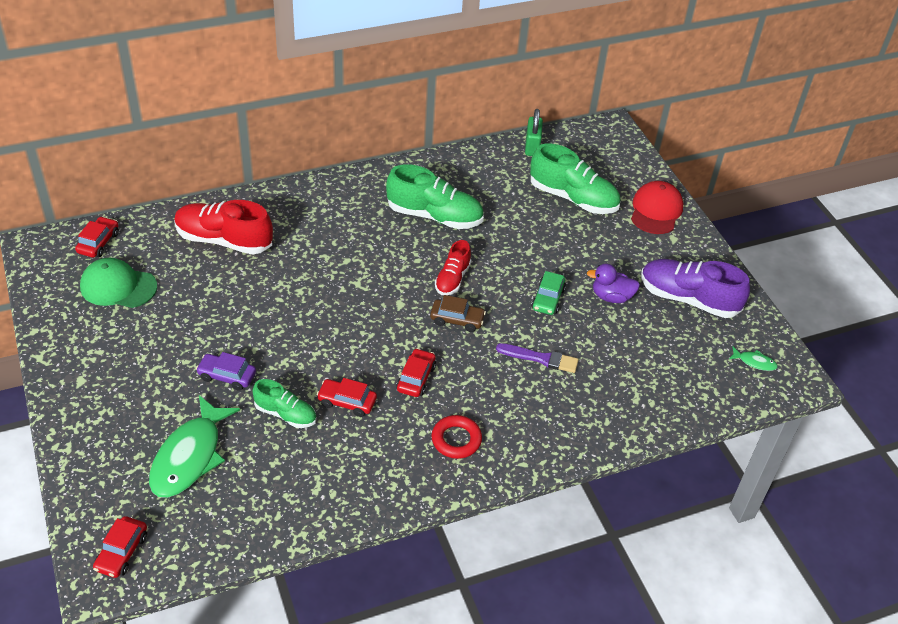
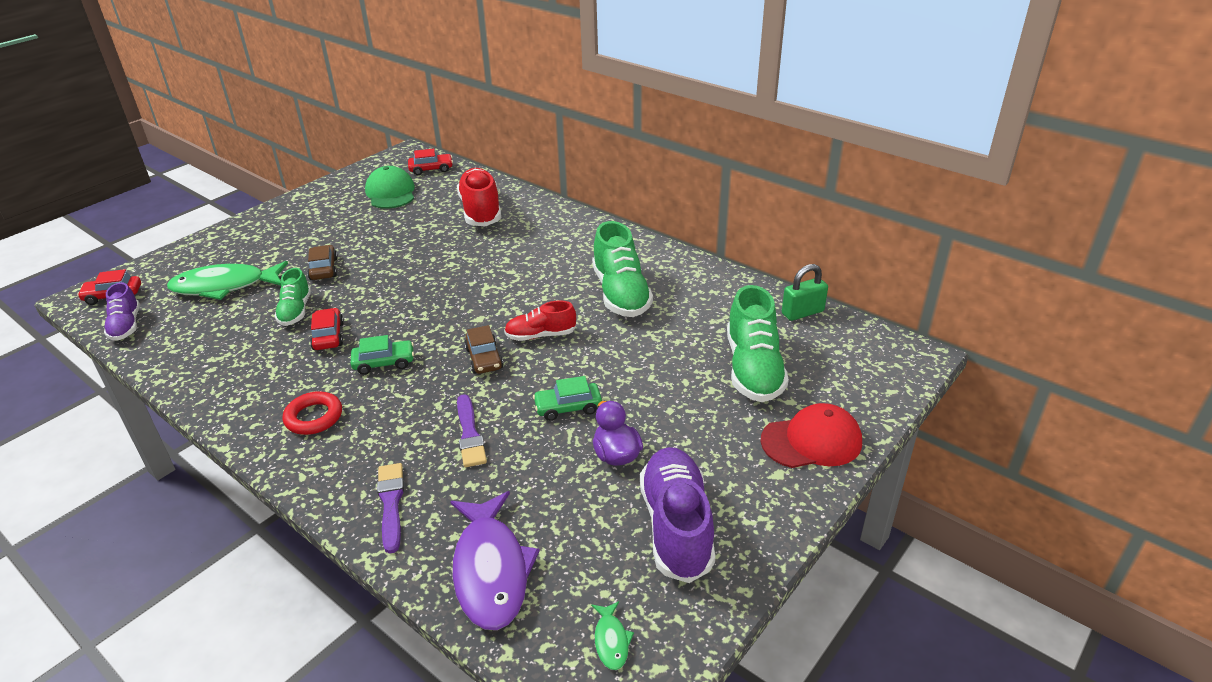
camera: 65 degrees right, 10 degrees down
purple car [196,352,256,391] -> brown car [307,245,338,280]
red car [396,348,436,397] -> green car [351,335,414,375]
none -> purple shoe [104,282,140,341]
none -> purple brush [377,463,404,554]
none -> purple fish [450,491,540,630]

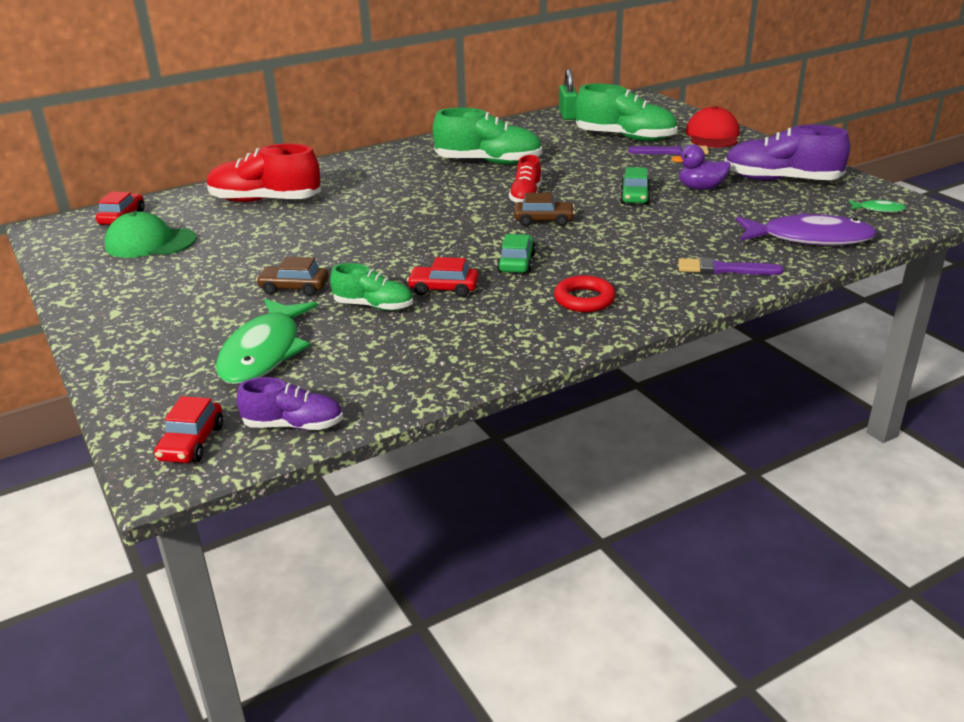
camera: 70 degrees left, 5 degrees down
purple brush [457,394,487,467] -> purple brush moved to [628,144,709,155]

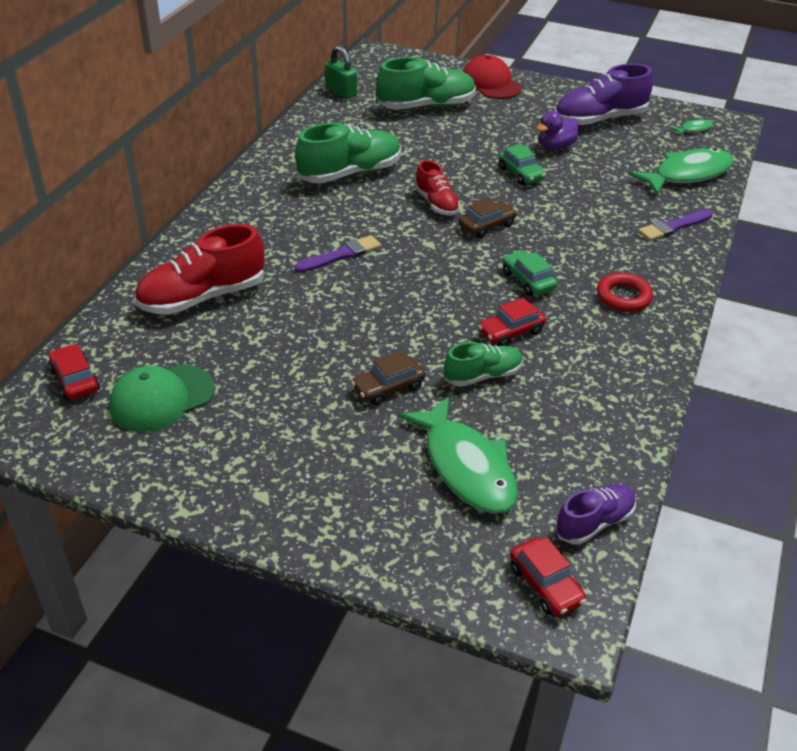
camera: 40 degrees left, 10 degrees up
purple brush [628,144,709,155] -> purple brush moved to [294,235,381,273]
purple fish [736,213,877,246] -> green fish [629,148,733,195]

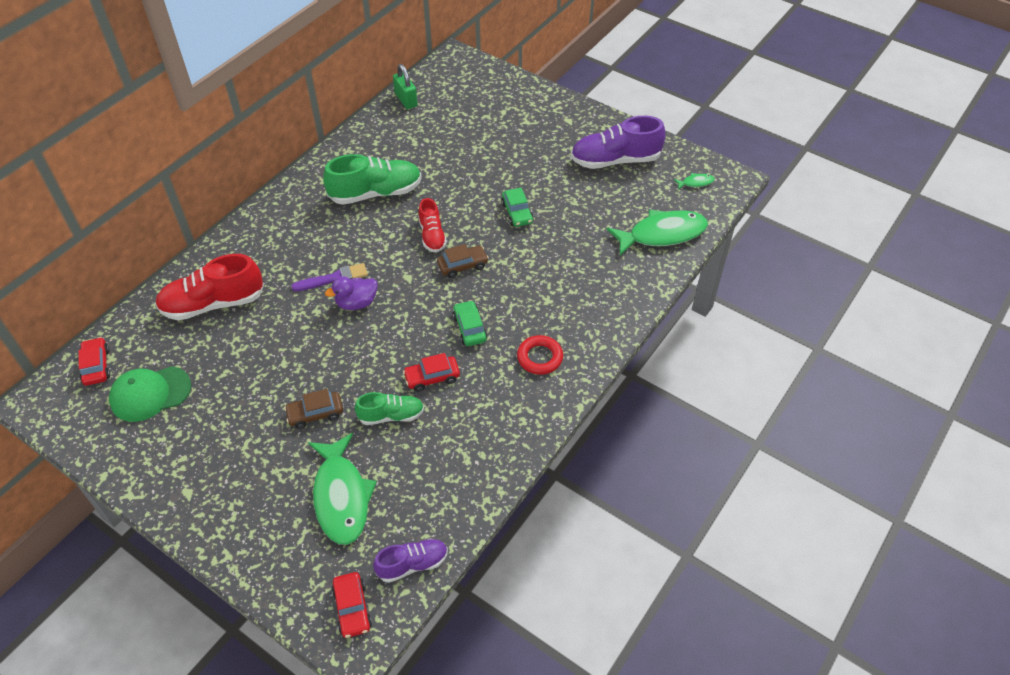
camera: 15 degrees right, 10 degrees up
green shoe [376,57,476,110] -> none
red cap [463,55,522,99] -> none
purple duck [536,111,579,150] -> purple duck moved to [325,276,378,310]
purple brush [638,210,713,241] -> none

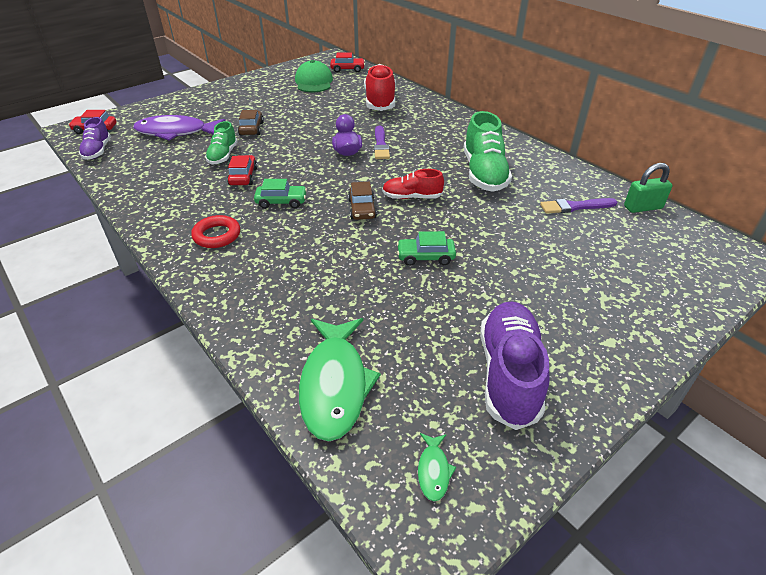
camera: 105 degrees right, 10 degrees down
green fish [308,433,377,545] -> purple fish [133,115,226,141]
none -> purple brush [540,198,617,214]

